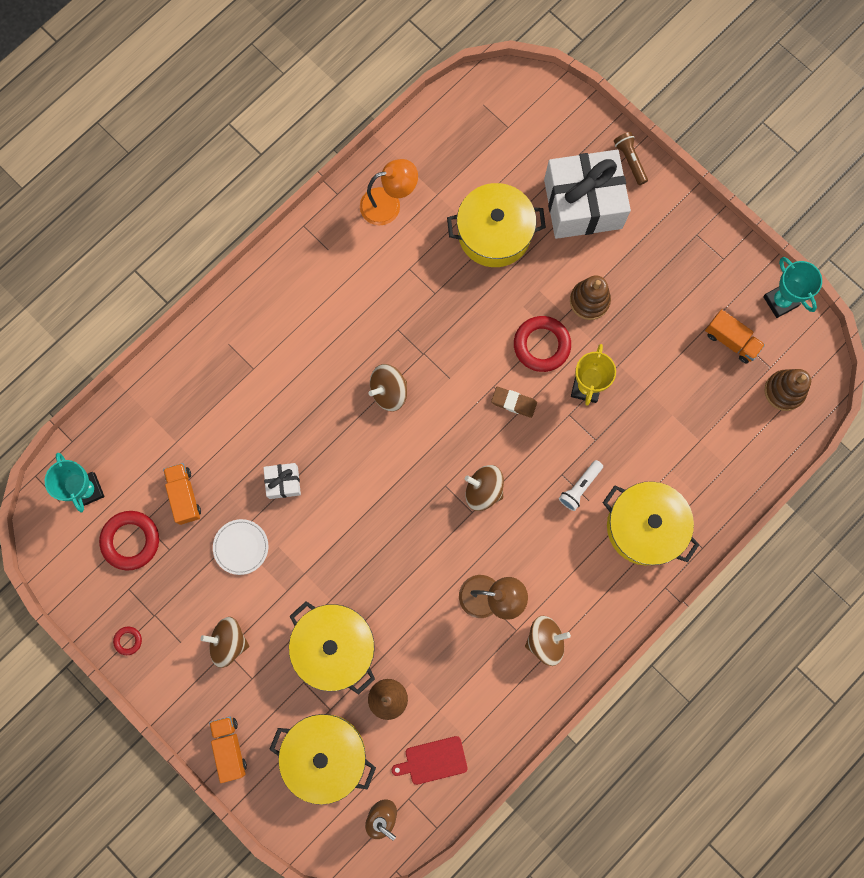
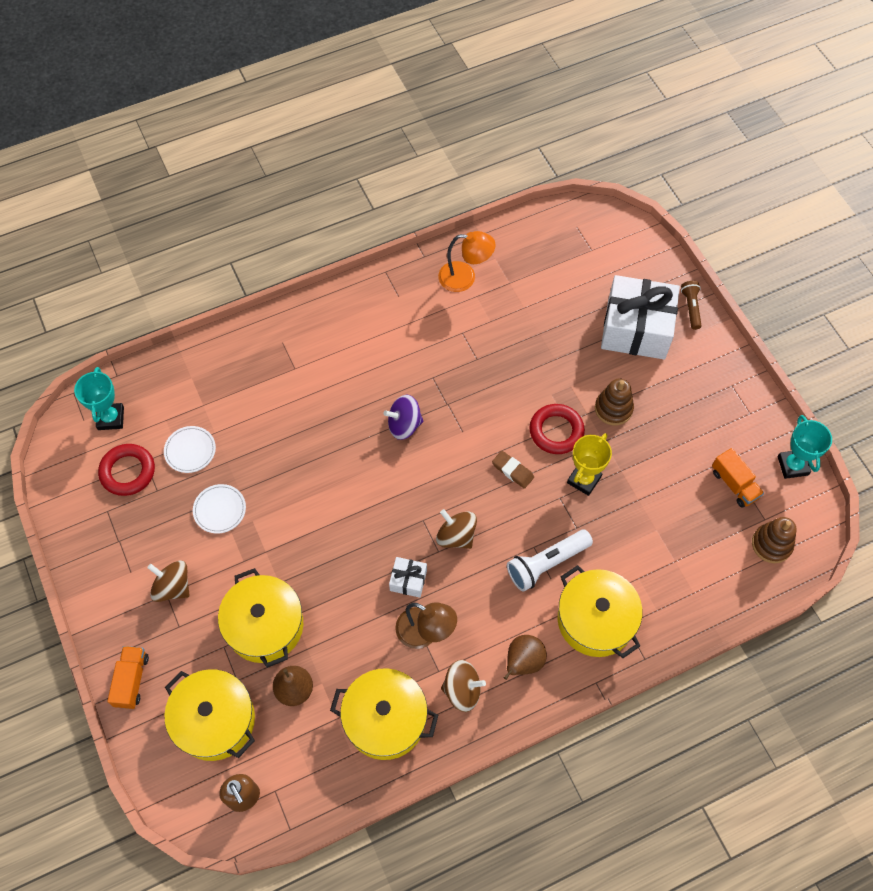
camera: 20 degrees right, 15 degrees down
red ring [113,627,142,655] -> none
orange truck [163,463,201,525] -> white plate [164,426,216,473]
white gift [263,463,301,499] -> white gift moved to [389,557,427,598]
brown spinning top [369,364,407,412] -> purple spinning top [383,395,423,440]
red cutting board [392,736,468,785] -> none
yellow pot [447,183,546,267] -> yellow pot moved to [330,668,438,760]
white flashlight [559,460,603,511] -> white flashlight [507,530,593,592], size x1.64
none -> brown pear [504,635,547,680]

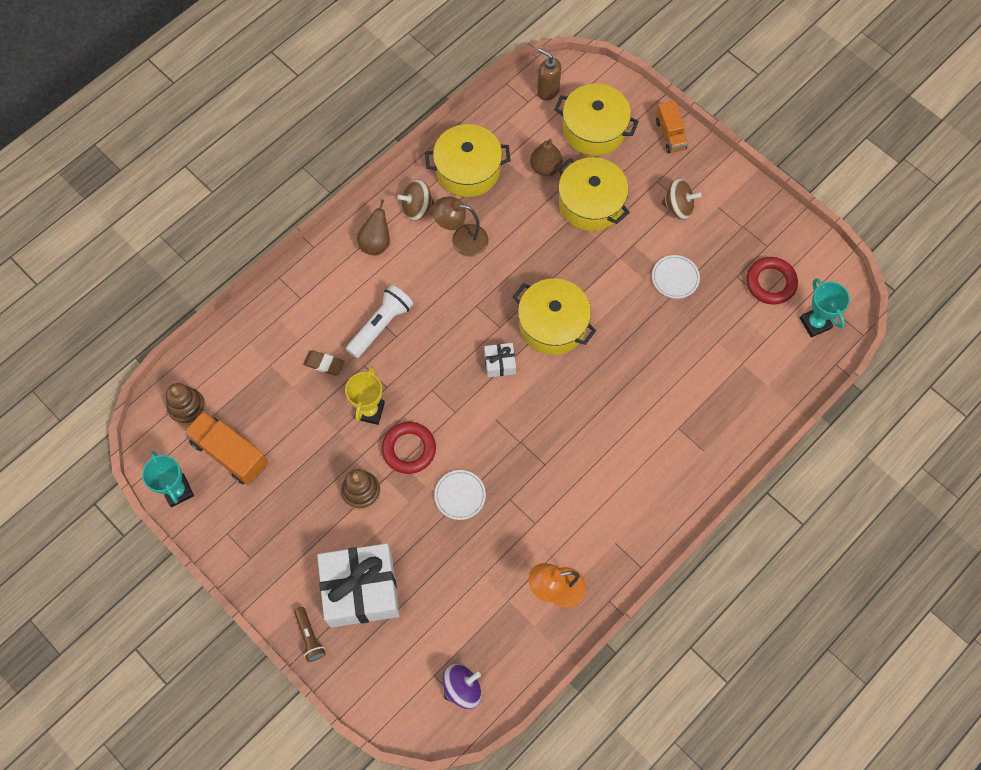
camera: 160 degrees right, 5 degrees up
white plate [164,426,216,473] -> white plate moved to [435,470,486,520]
purple spinning top [383,395,423,440] -> purple spinning top moved to [443,664,481,709]
white gift [389,557,427,598] -> white gift moved to [484,343,516,377]
brown spinning top [436,509,477,549] -> none
brown eraser [492,451,534,489] -> brown eraser moved to [303,350,345,376]
yellow pot [558,565,643,658] -> yellow pot moved to [513,278,597,355]
orange truck [712,448,764,508] -> orange truck [184,411,268,485], size x1.57

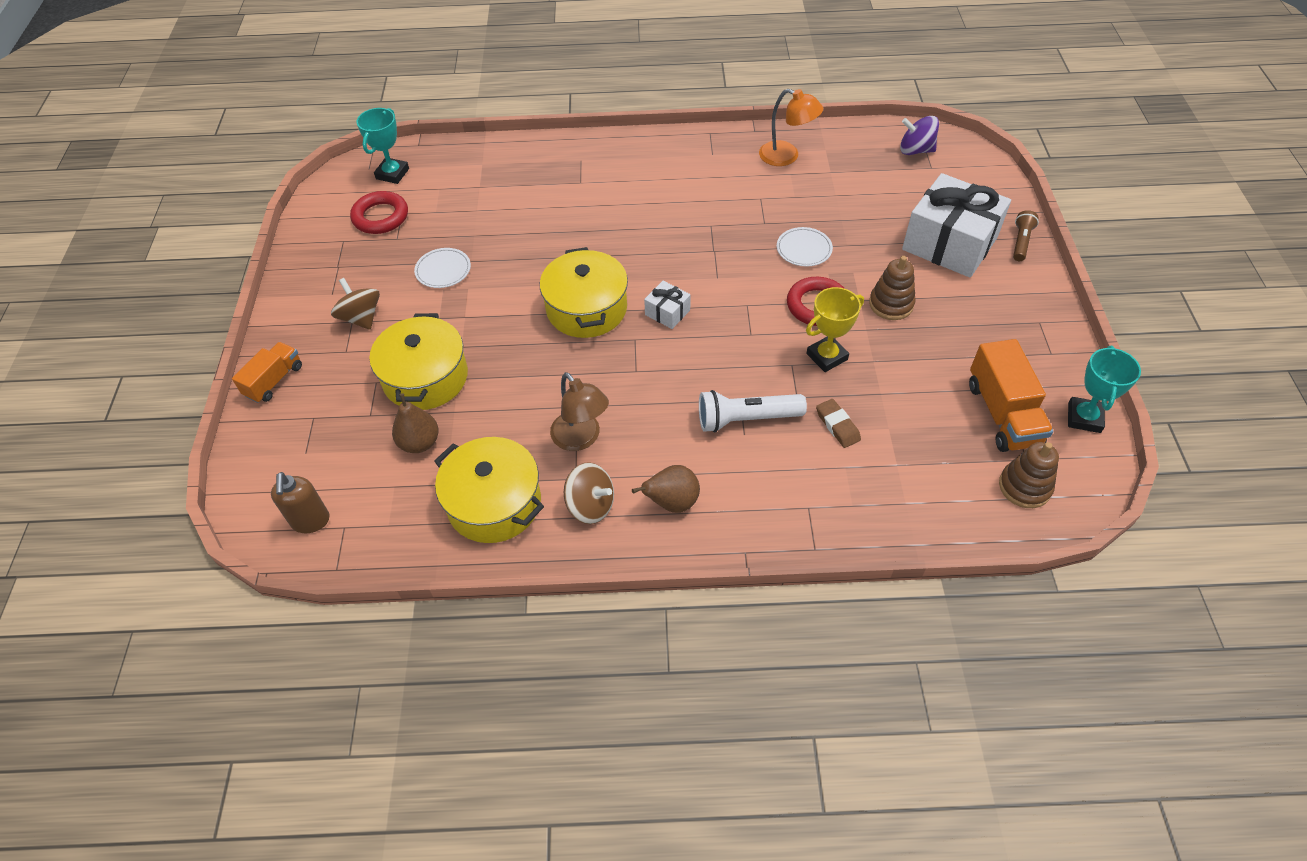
camera: 135 degrees left, 15 degrees down
yellow pot [554,84,639,156] -> none

